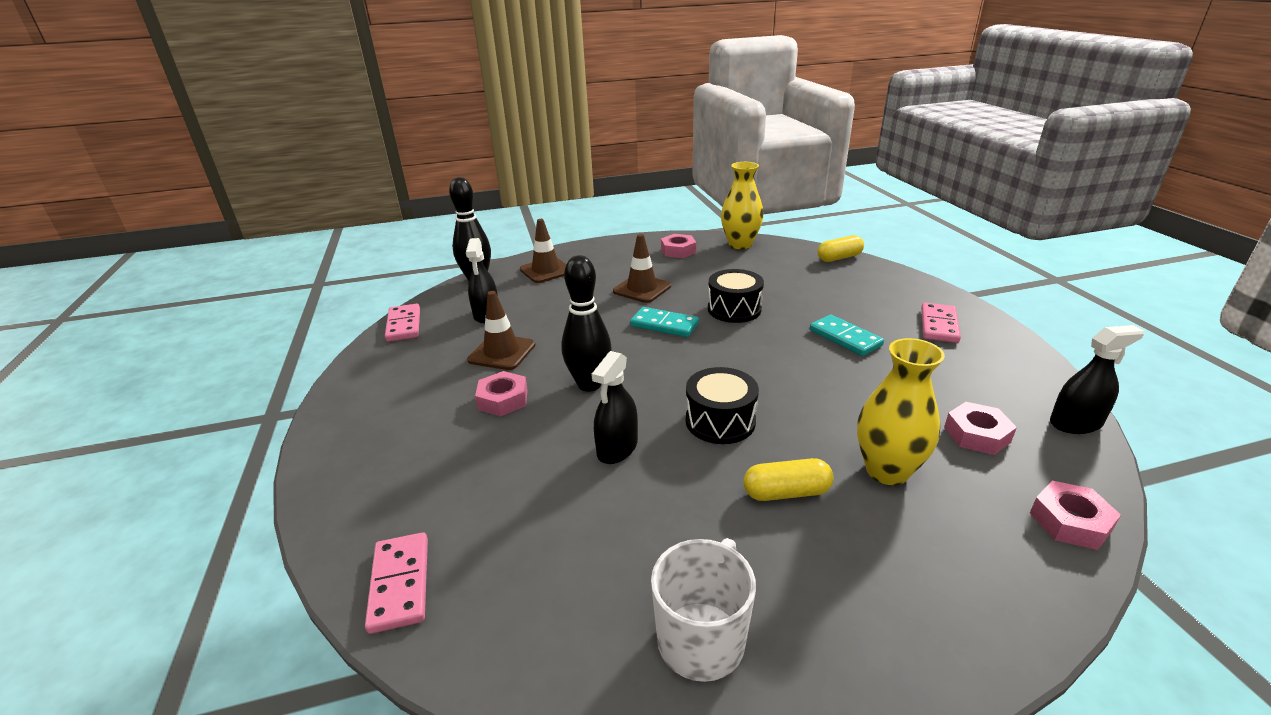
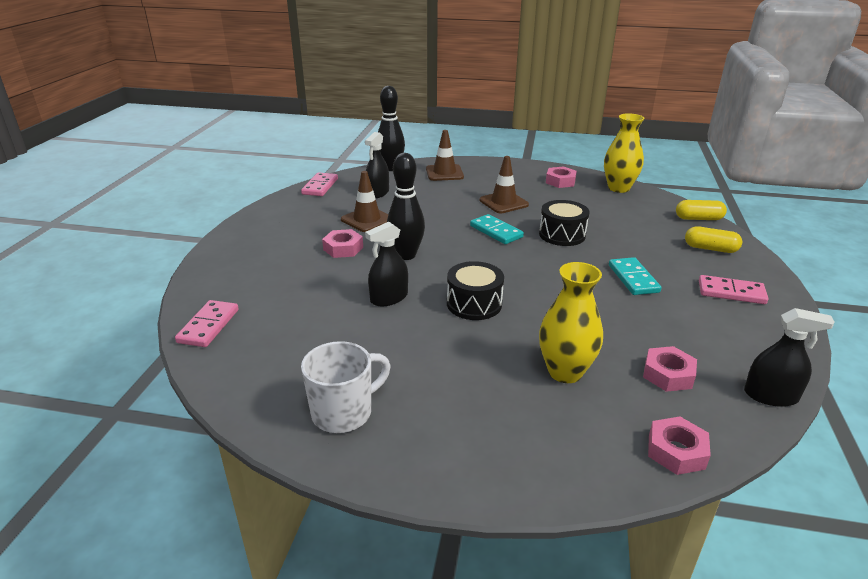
camera: 25 degrees right, 0 degrees up
yellow capsule [743,458,834,501] -> yellow capsule moved to [685,226,742,253]
pink domino [921,303,961,343] -> pink domino turned 60 degrees clockwise [699,275,768,304]

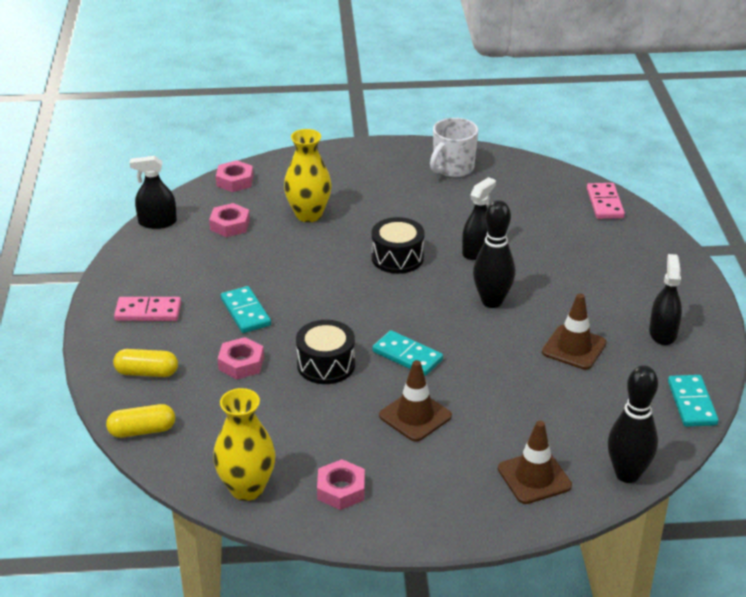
camera: 165 degrees right, 5 degrees up
pink domino [301,172,338,196] -> turquoise domino [668,375,719,427]
pink nut [322,229,363,258] -> pink nut moved to [218,337,264,379]
black spray bottle [365,132,389,198] -> black spray bottle moved to [649,254,682,345]

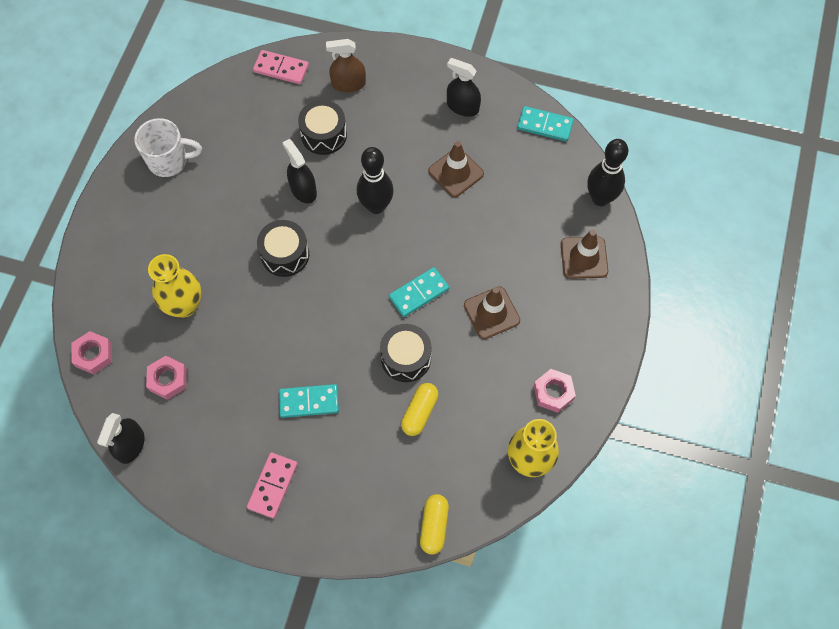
camera: 70 degrees left, 30 degrees up
yellow capsule [113,349,178,377] -> yellow capsule moved to [401,383,438,436]
pink nut [218,337,264,379] -> none
white mug [430,118,478,177] -> white mug turned 60 degrees counterclockwise [134,118,202,177]
none -> black drum [298,100,347,155]
none -> brown spray bottle [326,39,366,92]

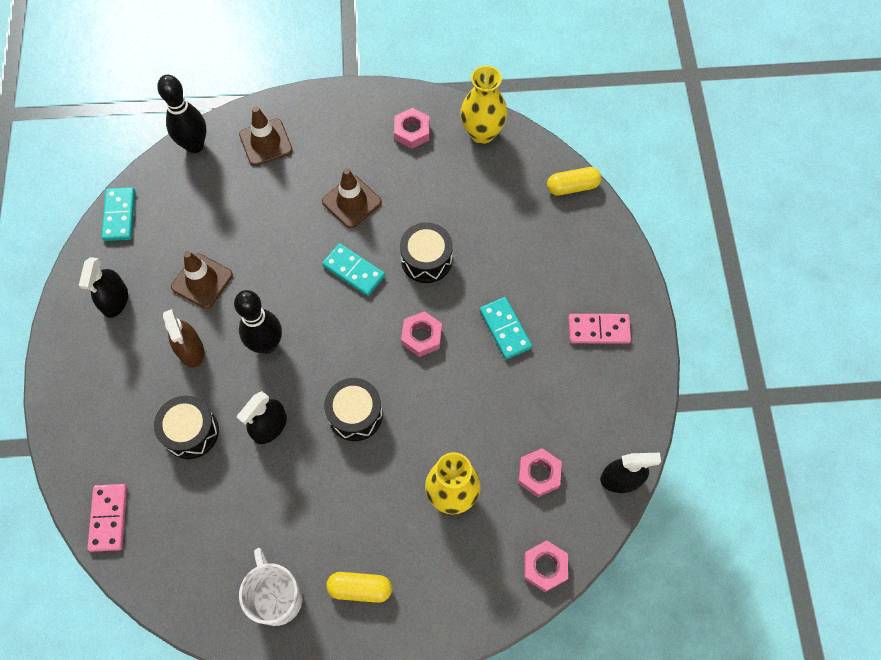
camera: 110 degrees left, 0 degrees up
brown spray bottle [326,39,366,92] -> brown spray bottle moved to [163,309,204,368]
yellow capsule [401,383,438,436] -> yellow capsule moved to [326,572,392,603]
none -> pink nut [401,311,442,357]

